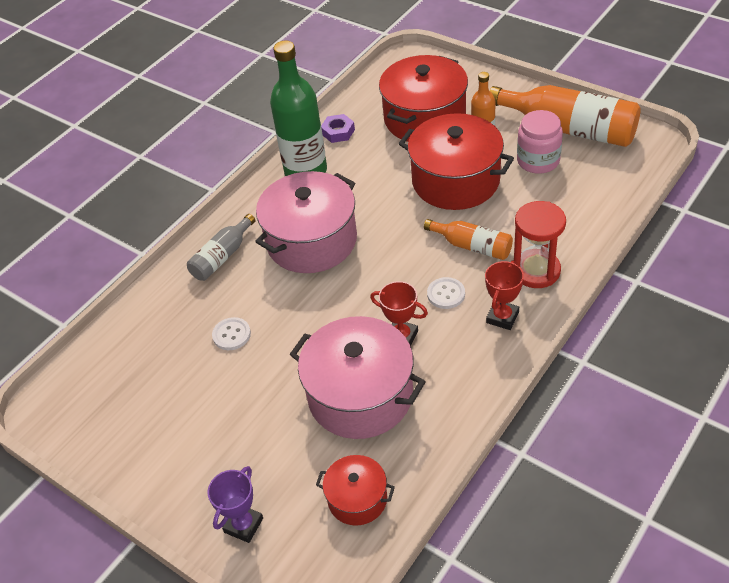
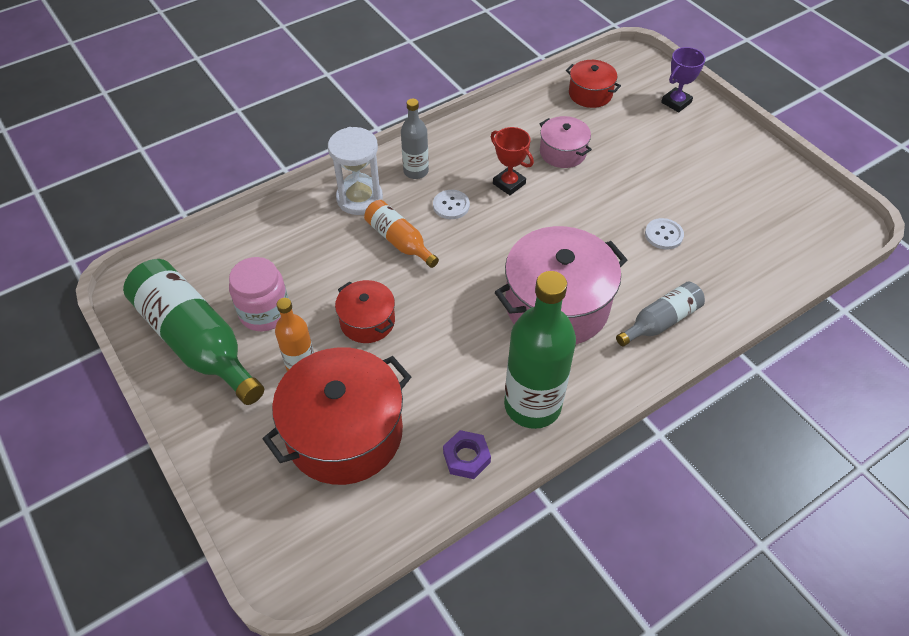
camera: 165 degrees left, 5 degrees up
pink pot [290,316,426,439] -> pink pot [540,116,592,168], size x0.52
red pot [399,113,514,210] -> red pot [335,280,395,343], size x0.52
red trophy [485,260,524,330] -> grey bottle [401,99,429,179]
orange bottle [490,85,641,147] -> green bottle [123,259,264,405]
red hourglass [514,201,566,288] -> white hourglass [328,127,383,215]

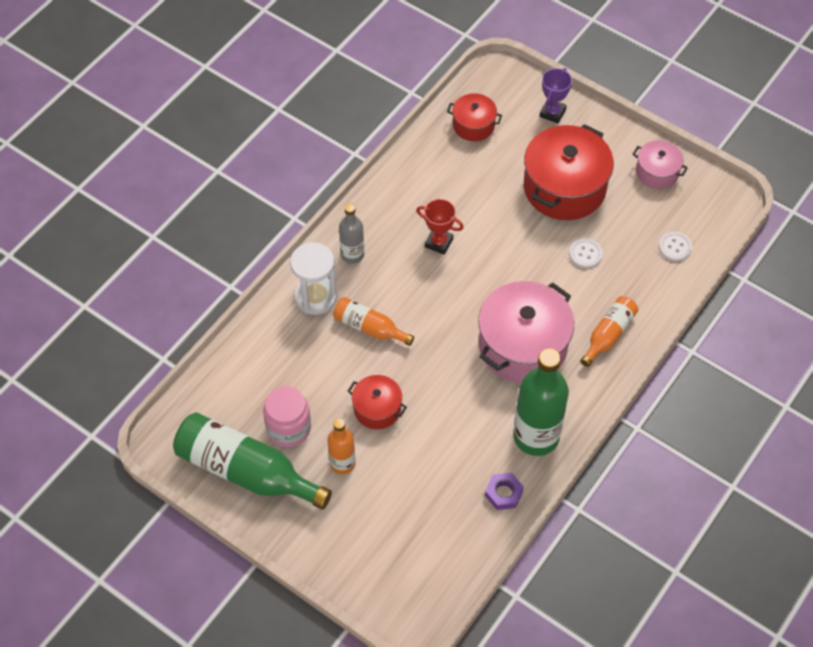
camera: 20 degrees left, 5 degrees up
red pot [263,347,411,485] -> red pot moved to [524,124,614,220]
white button [433,190,470,219] -> white button moved to [659,232,692,261]
pink pot [540,116,592,168] -> pink pot moved to [633,140,688,189]
grey bottle [616,282,705,347] -> orange bottle [581,296,638,367]

